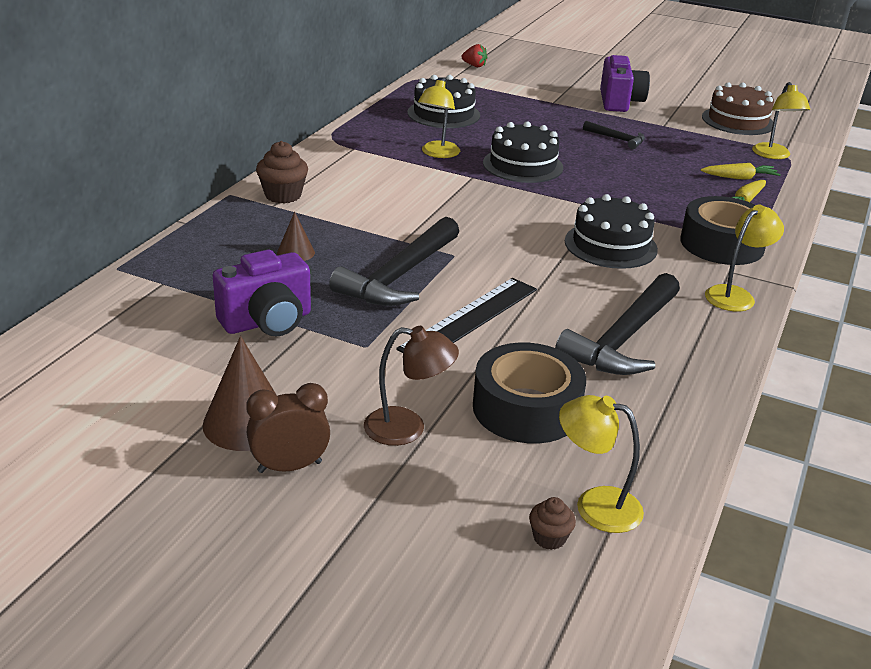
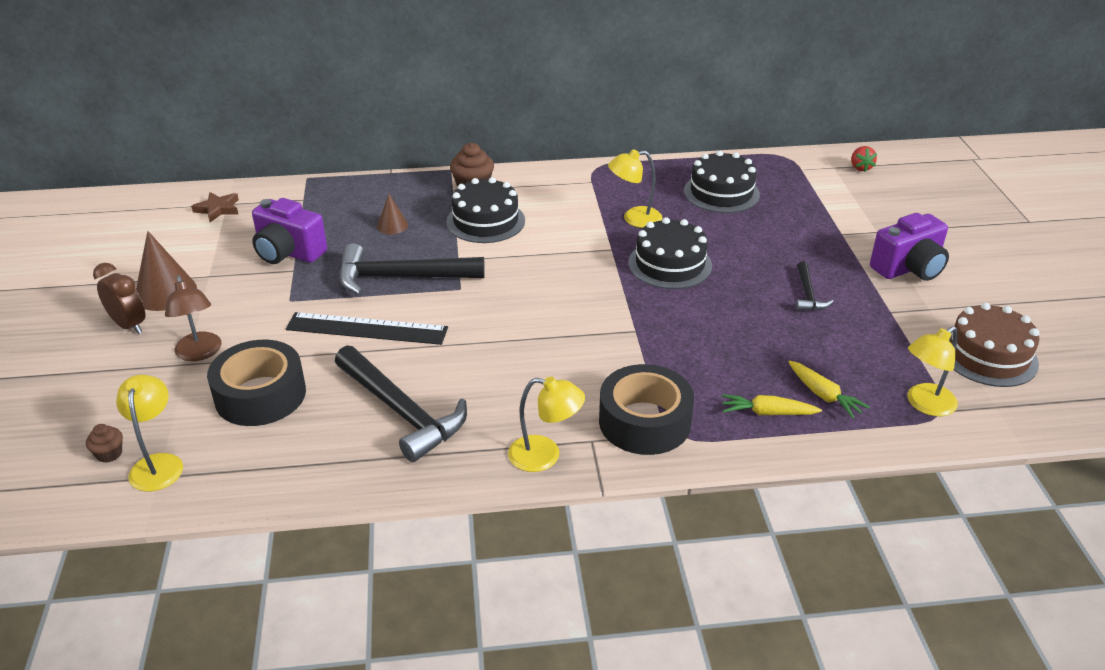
camera: 60 degrees right, 5 degrees up
black hammer [555,273,680,375] -> black hammer turned 135 degrees counterclockwise [335,345,467,462]
black cake [565,194,658,269] -> black cake moved to [446,177,525,243]
none -> brown star [191,192,239,222]

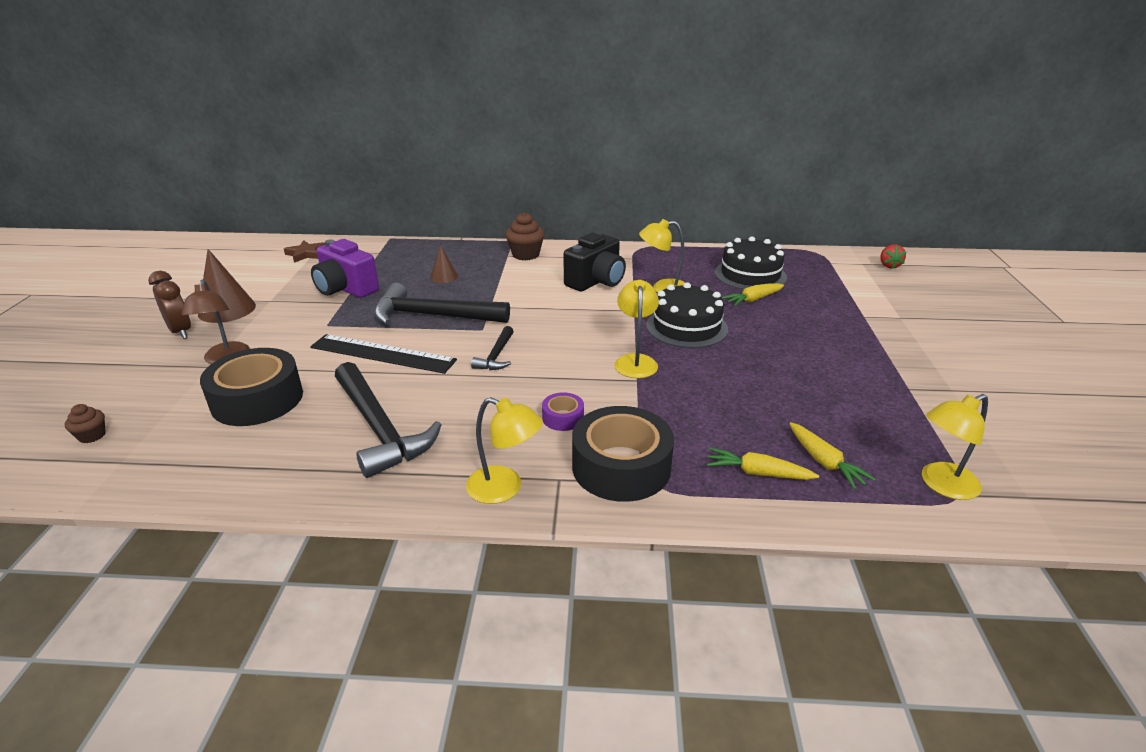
camera: 10 degrees right, 5 degrees down
yellow lamp [116,375,183,492] -> yellow lamp moved to [614,280,659,378]
black cake [446,177,525,243] -> none
black hammer [796,262,833,311] -> black hammer moved to [471,326,514,370]
purple camera [870,213,949,281] -> none
brown cake [949,302,1040,387] -> none
none -> purple tape [542,392,584,431]
none -> black camera [564,232,626,291]
none -> yellow carrot [722,283,784,306]

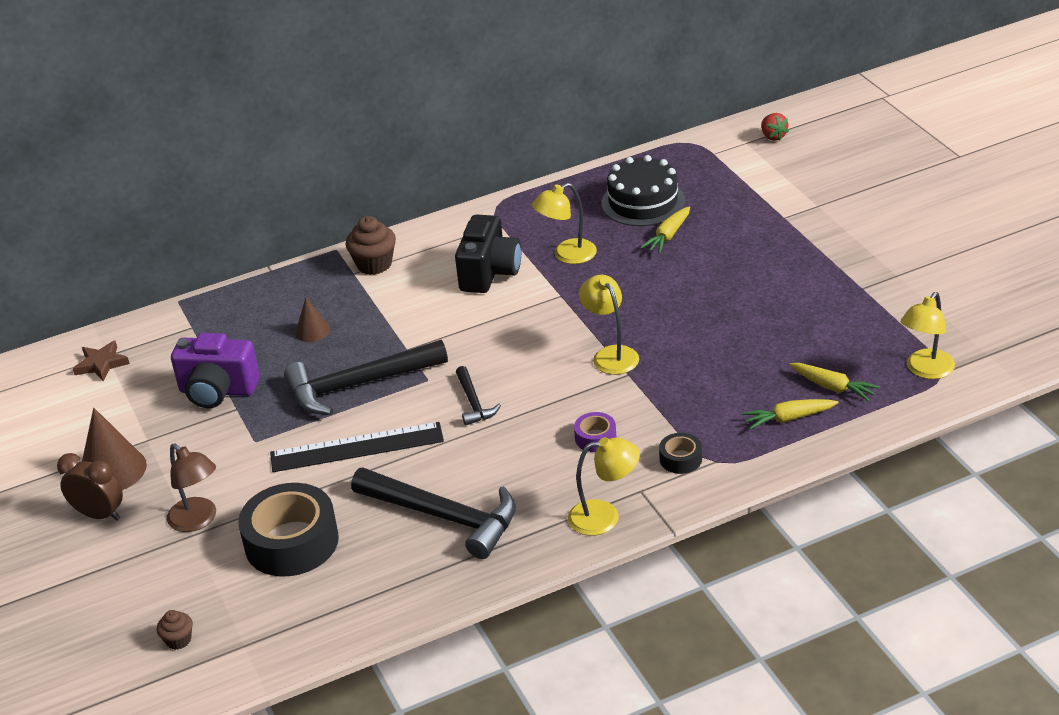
camera: 25 degrees left, 5 degrees up
black tape [572,406,674,502] -> black tape [659,433,702,474], size x0.46
black cake [646,282,728,348] -> none

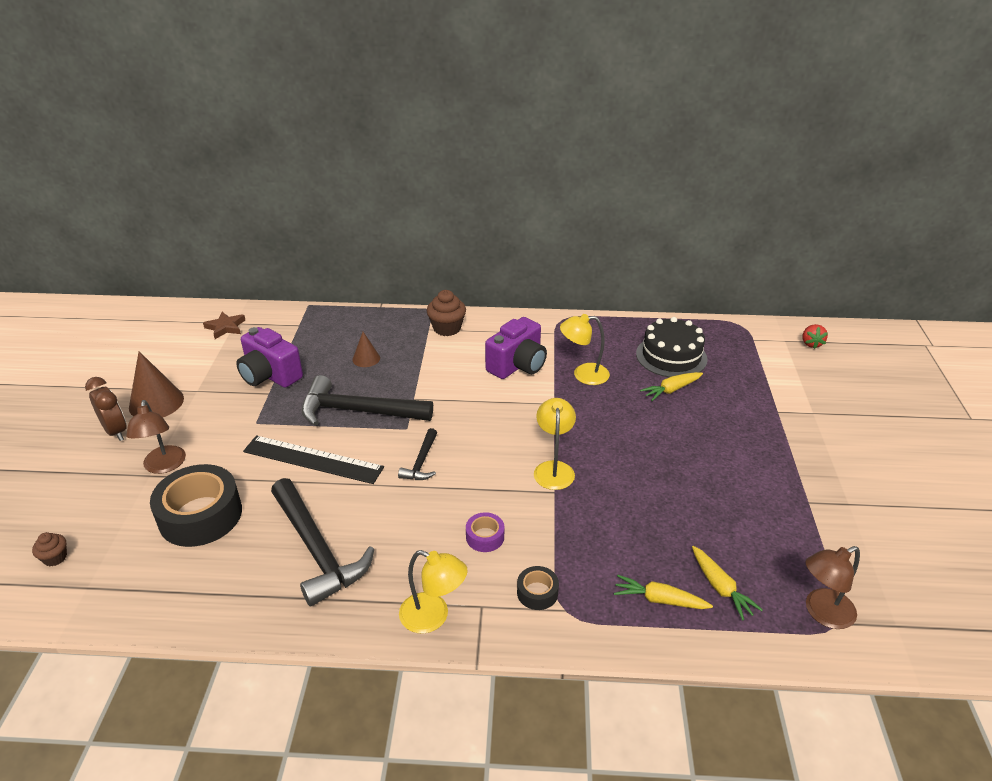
camera: 25 degrees right, 0 degrees up
black camera [455,214,521,293] -> purple camera [485,317,547,379]
yellow lamp [900,292,955,379] -> brown lamp [805,546,860,629]

